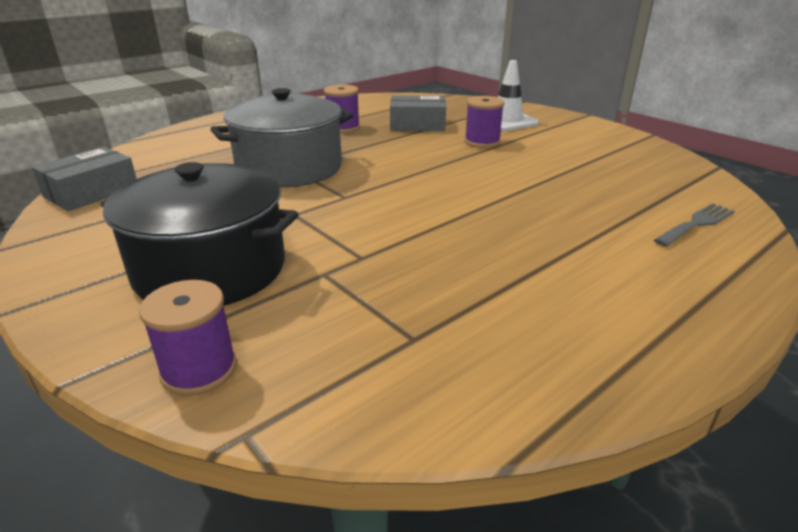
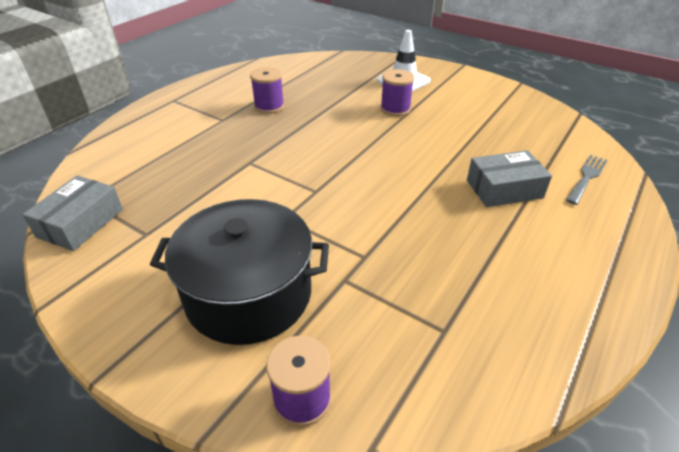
camera: 15 degrees left, 10 degrees up
grey pot [210,88,354,188] -> none
grey box [390,95,446,131] -> grey box moved to [467,150,552,207]

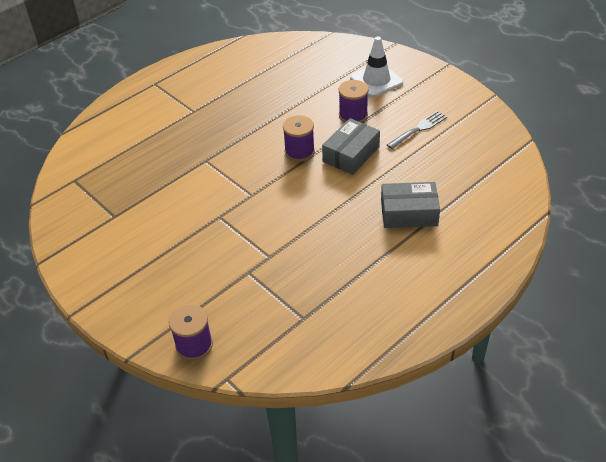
camera: 15 degrees right, 5 degrees up
grey box [22,176,123,251] -> grey box moved to [322,118,380,175]
black pot [150,199,329,345] -> none
purple spool [250,67,284,114] -> purple spool moved to [283,115,315,162]
grey fork [566,155,608,205] -> grey fork moved to [387,111,447,149]

